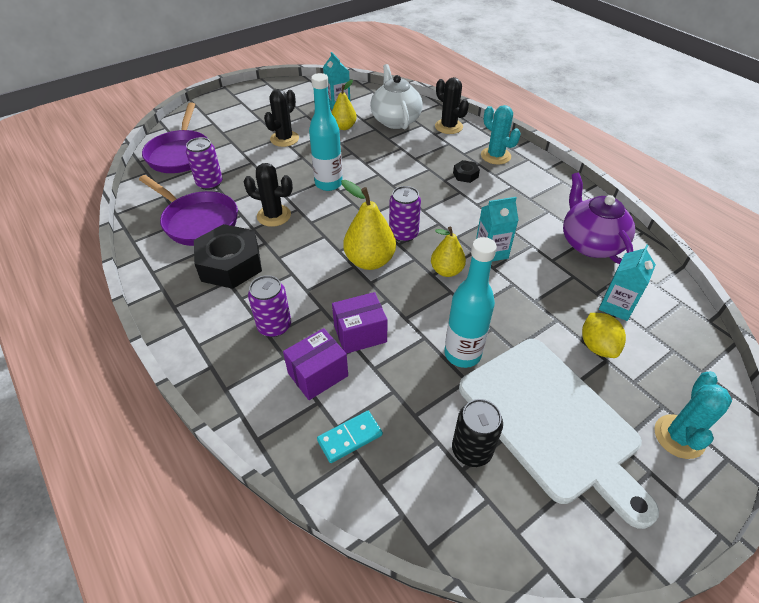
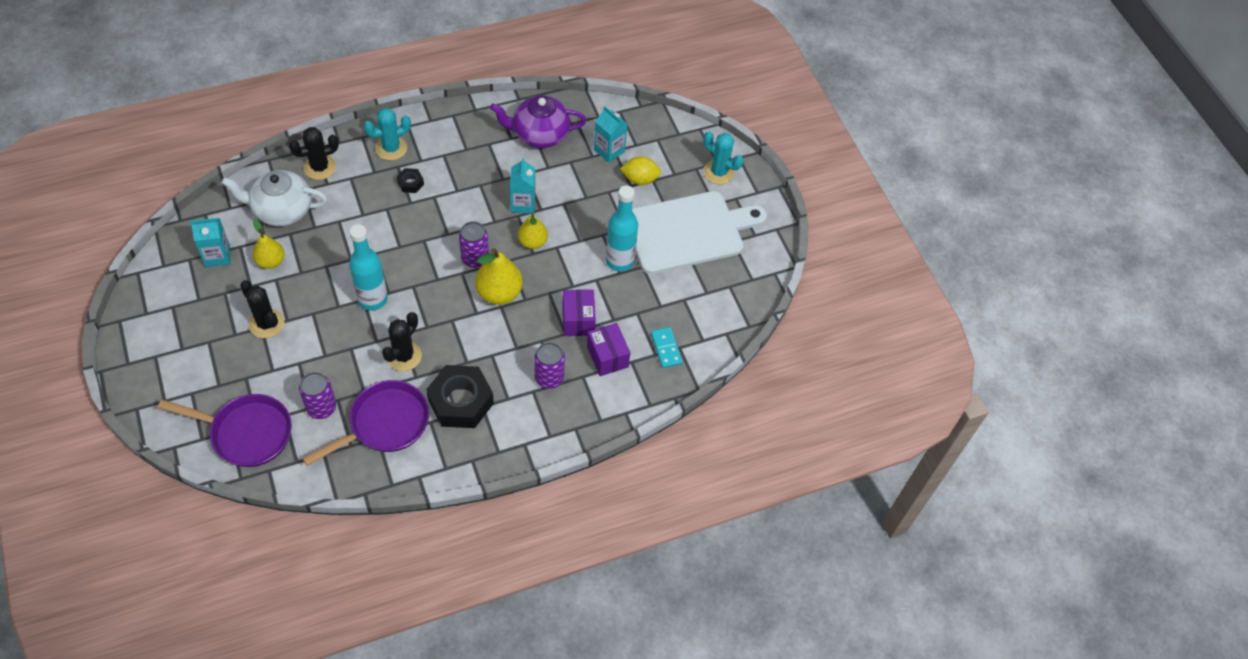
camera: 80 degrees left, 10 degrees up
black can [452,399,503,467] -> none

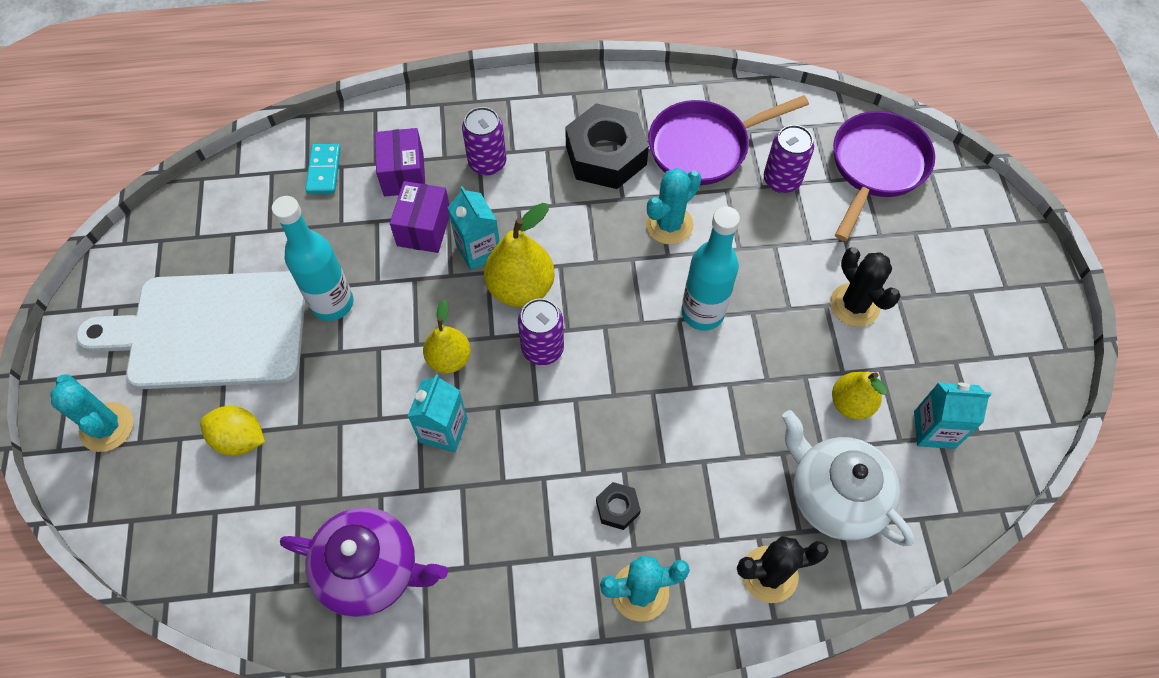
camera: 160 degrees left, 5 degrees up
purple pan [158,394,292,467] -> purple pan turned 90 degrees clockwise [833,111,935,241]
white teapot [221,170,327,226] -> white teapot turned 150 degrees counterclockwise [782,410,914,546]
black cactus [382,312,422,371] -> turquoise cactus [646,168,701,245]
turquoise carton [594,106,627,163] -> turquoise carton moved to [447,186,500,270]

